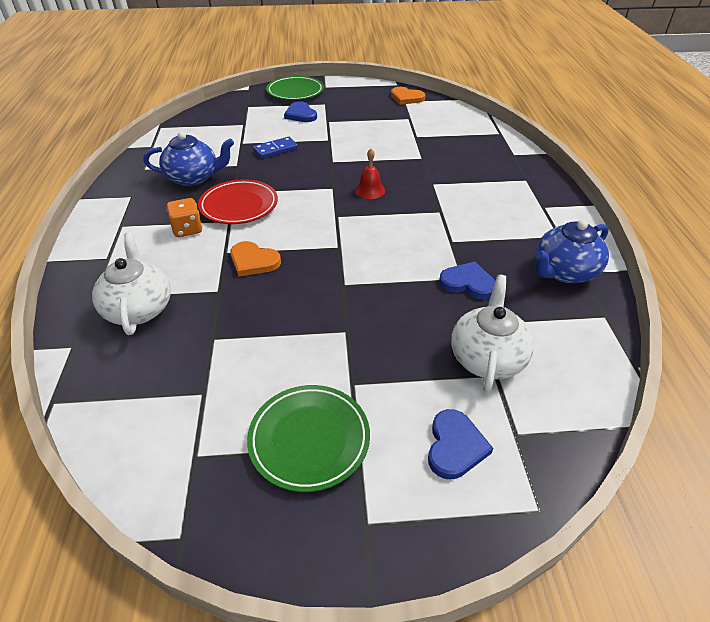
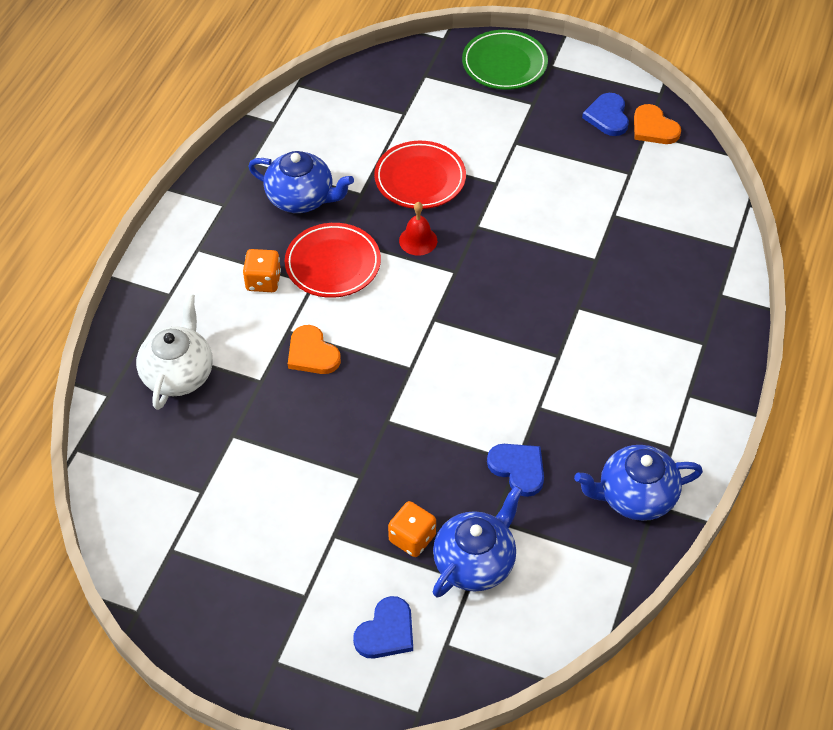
camera: 25 degrees right, 10 degrees up
green plate [247,385,370,492] -> none
blue domino [253,137,298,158] -> red plate [374,141,466,209]
blue heart [284,101,317,122] -> blue heart moved to [582,93,629,136]
red bell [355,149,385,199] -> red bell moved to [399,202,437,255]
white teapot [451,275,534,392] -> blue teapot [433,485,523,597]
none -> orange dice [388,501,436,557]

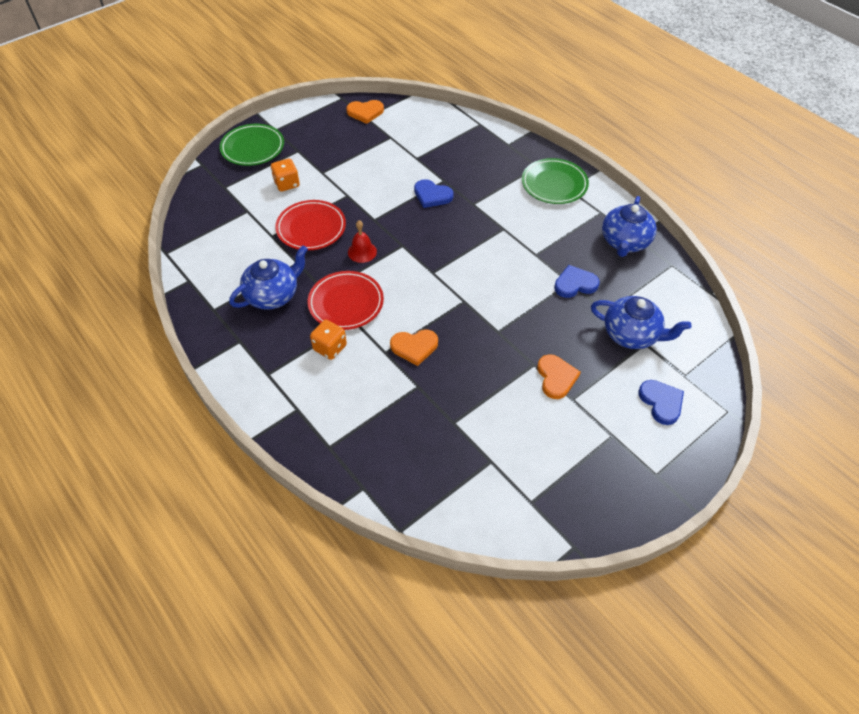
camera: 60 degrees left, 0 degrees up
white teapot [136,294,213,410] -> none
orange dice [388,501,436,557] -> orange dice moved to [271,158,300,192]
blue teapot [433,485,523,597] -> blue teapot turned 135 degrees clockwise [591,296,691,349]
blue heart [582,93,629,136] -> blue heart moved to [414,179,454,208]
none -> green plate [522,158,589,204]
none -> orange heart [537,354,581,399]

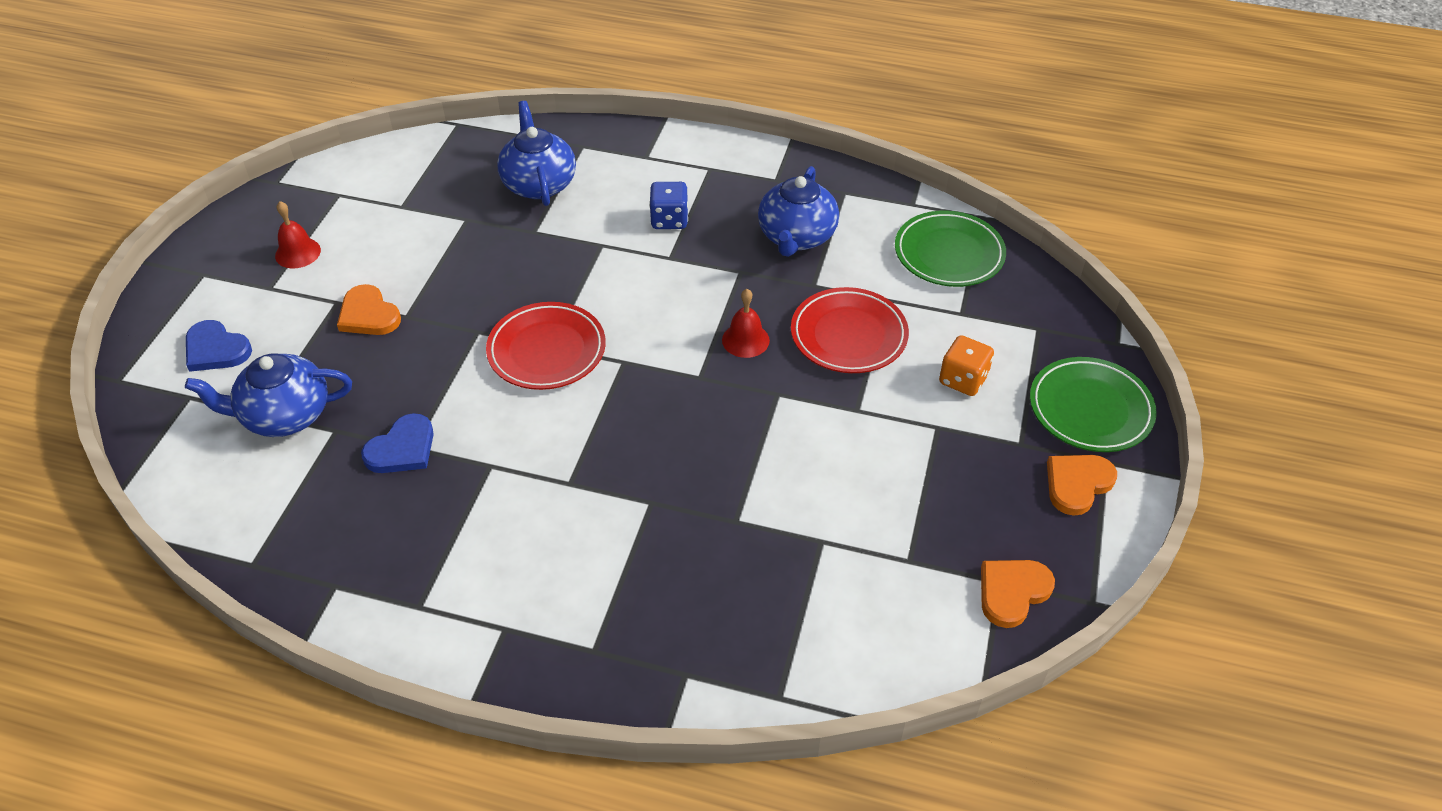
camera: 145 degrees right, 5 degrees down
red plate [308,271,384,330] -> red plate moved to [486,302,606,390]
orange dice [310,320,347,360] -> blue dice [649,182,688,229]
orange heart [390,329,438,366] -> orange heart moved to [1047,455,1117,516]
blue heart [414,179,454,208] -> none
green plate [522,158,589,204] -> green plate moved to [895,211,1006,287]
blue teapot [602,196,657,257] -> blue teapot moved to [497,101,576,206]
none -> red bell [275,201,321,268]

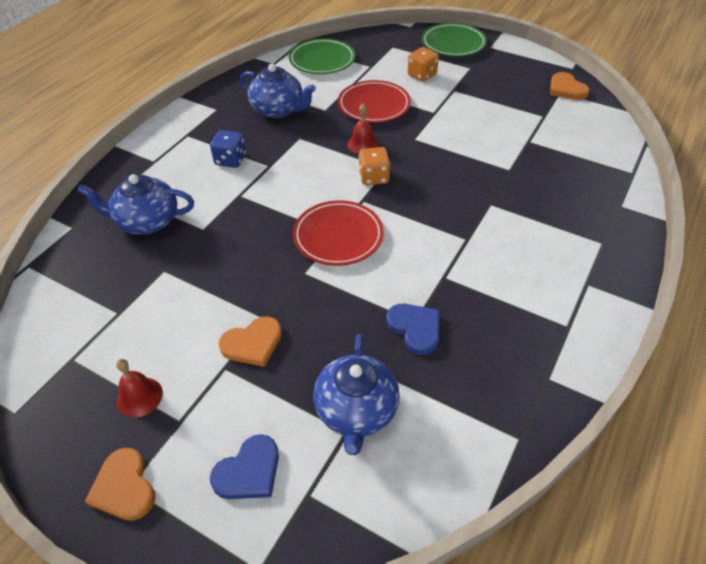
camera: 75 degrees left, 0 degrees up
orange heart [1047,455,1117,516] -> orange heart moved to [85,448,155,521]
none -> orange dice [359,147,390,185]

